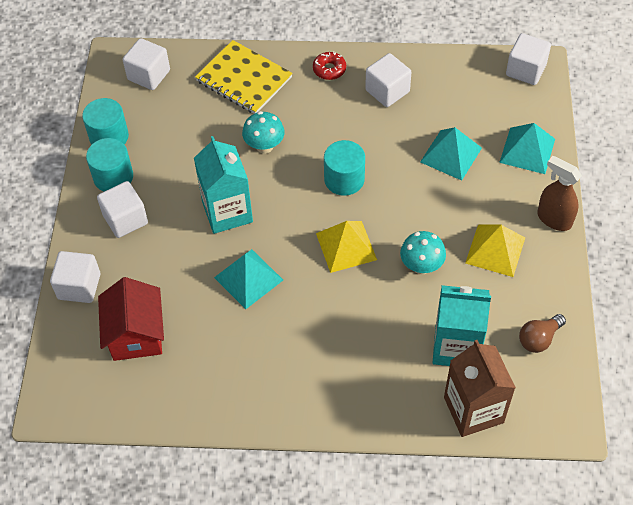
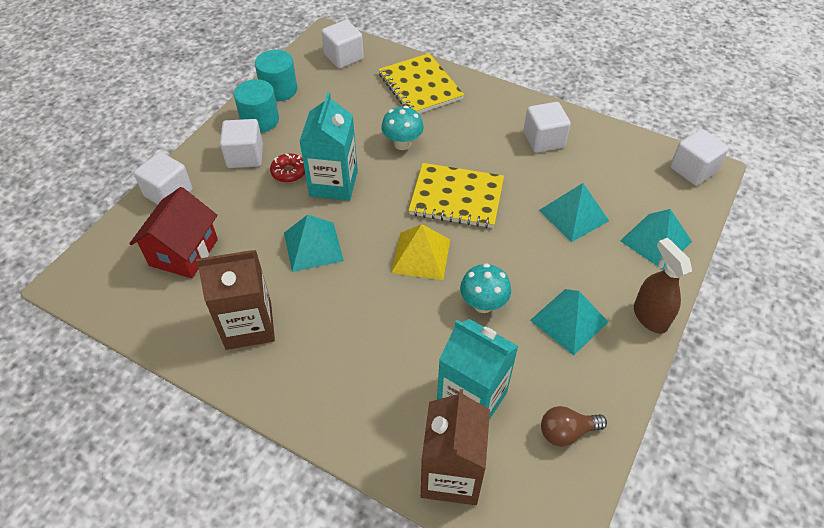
camera: 25 degrees right, 5 degrees down
red donut [313,51,346,80] -> red donut moved to [270,153,305,182]
turquoise cylinder [324,140,365,196] -> yellow notebook [408,163,504,228]
yellow pyramid [465,224,525,277] -> turquoise pyramid [530,289,608,356]
none -> brown carton [196,250,275,350]

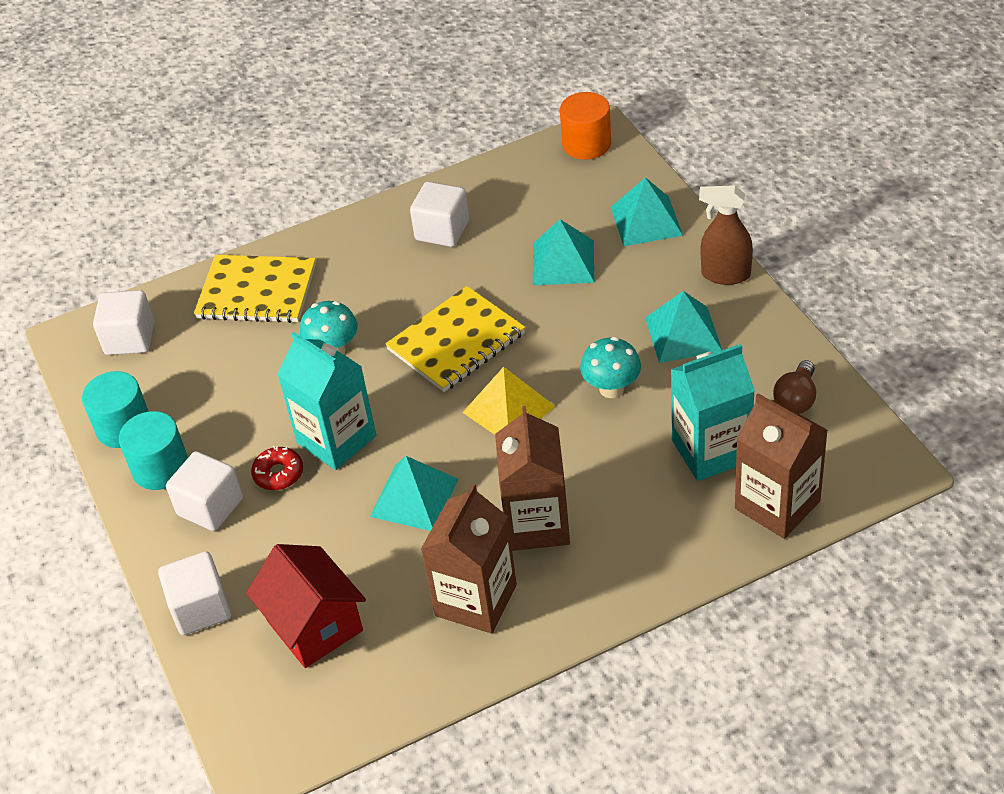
camera: 50 degrees left, 5 degrees down
white cube [670,129,729,186] -> orange cylinder [560,92,611,160]
none -> brown carton [495,406,570,551]

